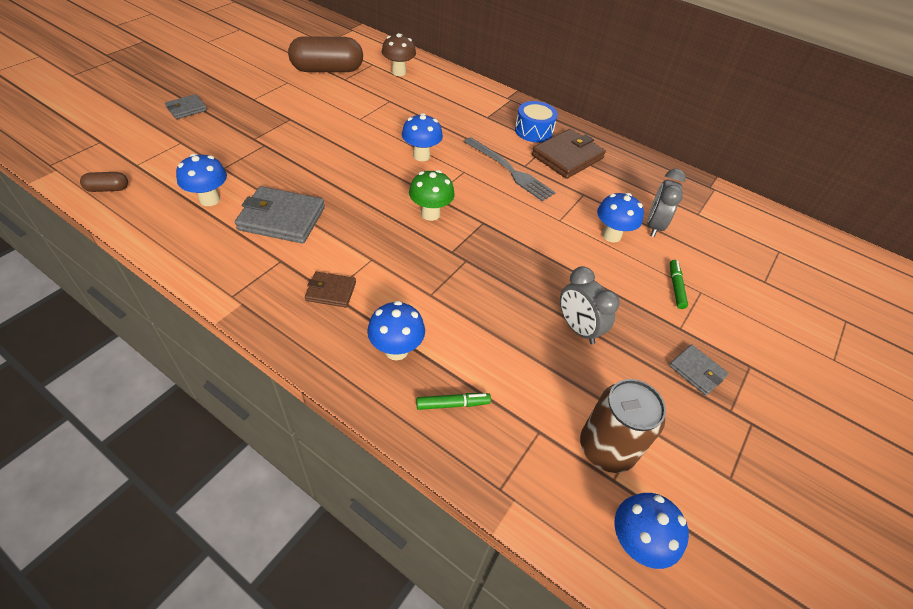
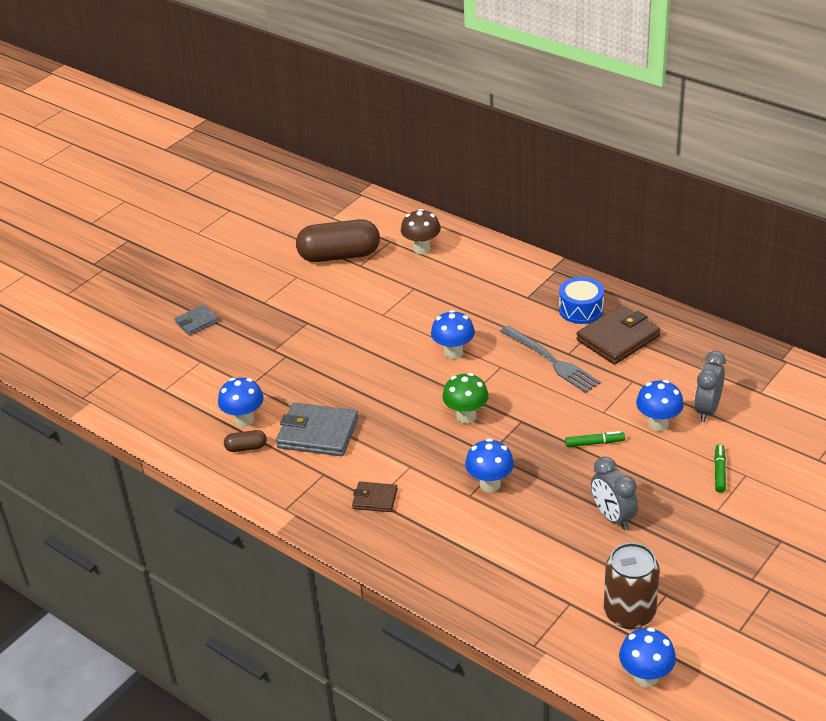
camera: 10 degrees right, 10 degrees down
brown capsule [80,172,128,192] -> brown capsule moved to [224,430,267,452]
blue mushroom [367,301,425,361] -> blue mushroom moved to [465,438,514,492]
green marker [416,393,491,410] -> green marker moved to [565,431,625,447]
grey wallet [669,344,728,396] -> none

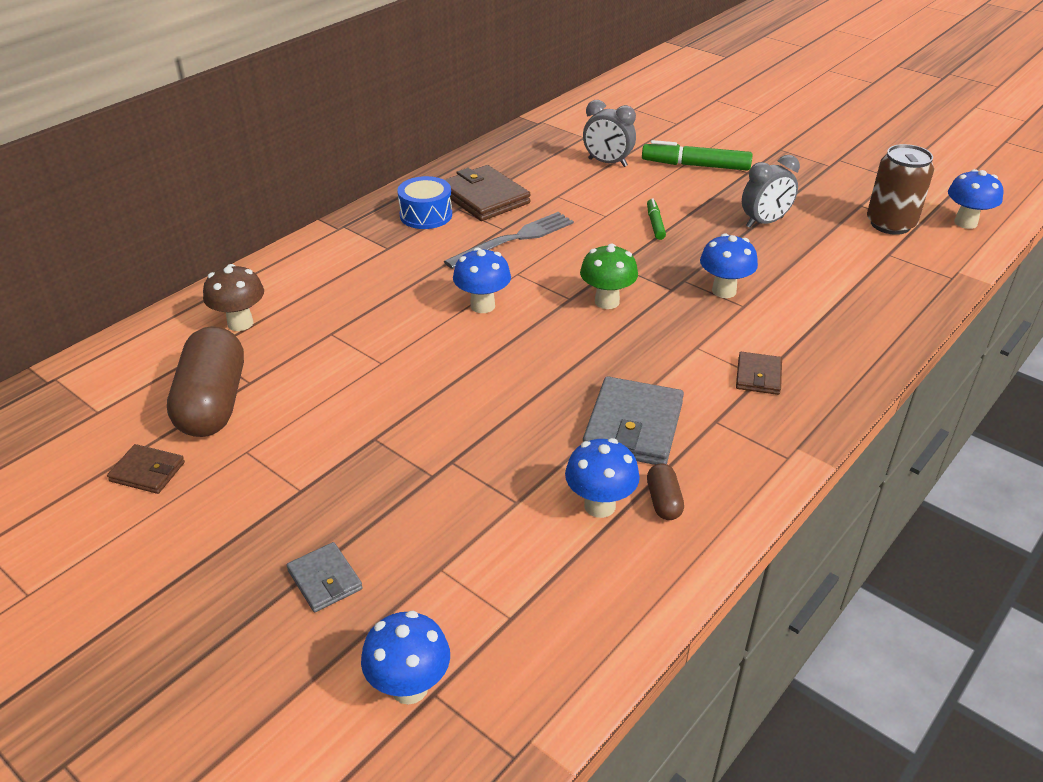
camera: 90 degrees left, 0 degrees up
blue mushroom [636,380,684,431] -> blue mushroom moved to [361,611,450,705]
green marker [714,444,726,493] -> green marker [642,140,752,171], size x1.84
none -> brown wallet [107,444,185,494]

